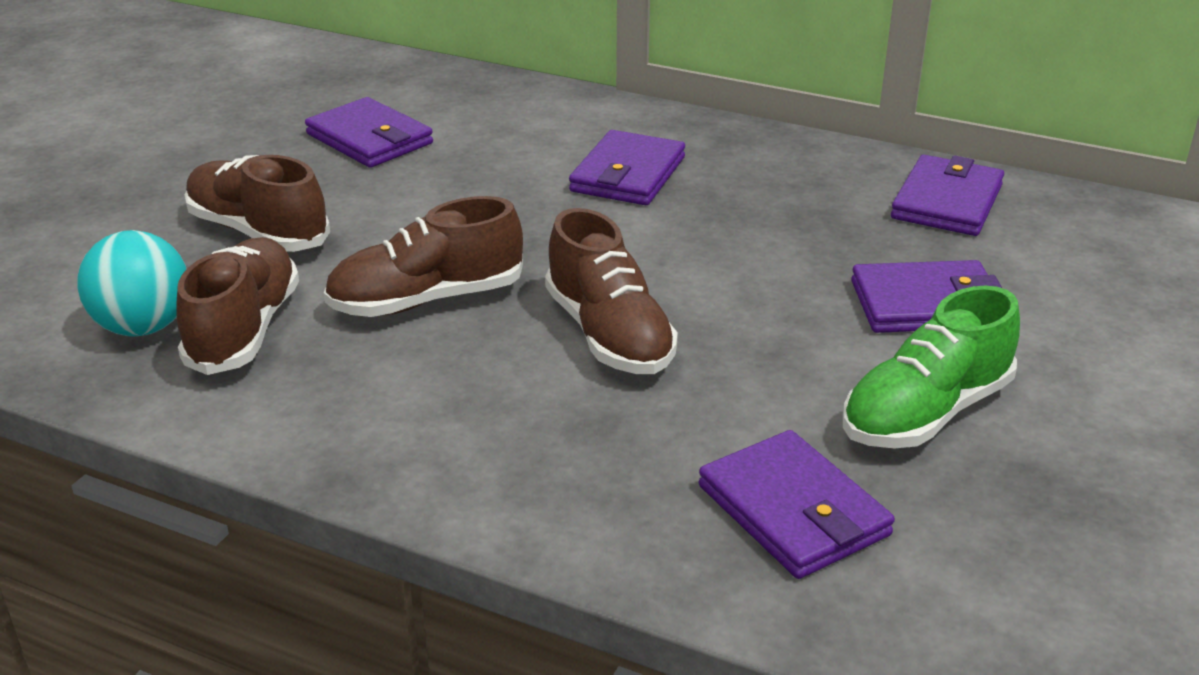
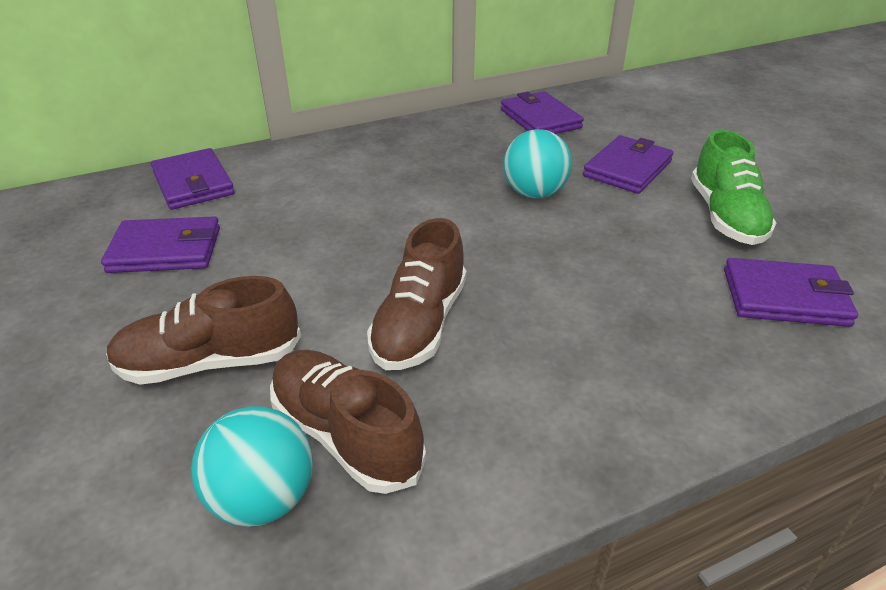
camera: 50 degrees left, 5 degrees up
brown shoe [545,208,678,374] -> none
purple wallet [569,130,685,205] -> purple wallet moved to [151,148,235,210]
none -> turquoise ball [503,129,572,199]

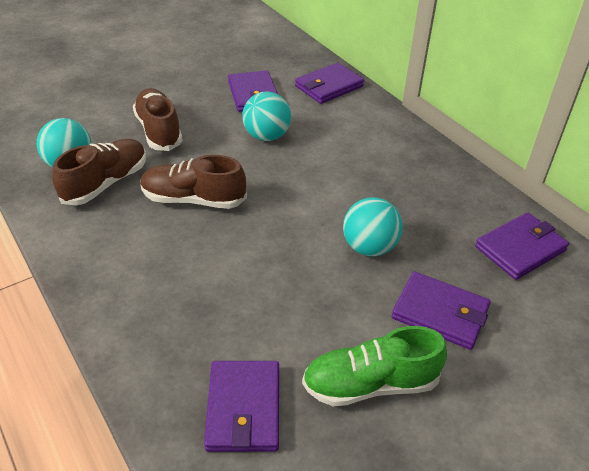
camera: 80 degrees right, 5 degrees up
none -> turquoise ball [242,91,291,141]

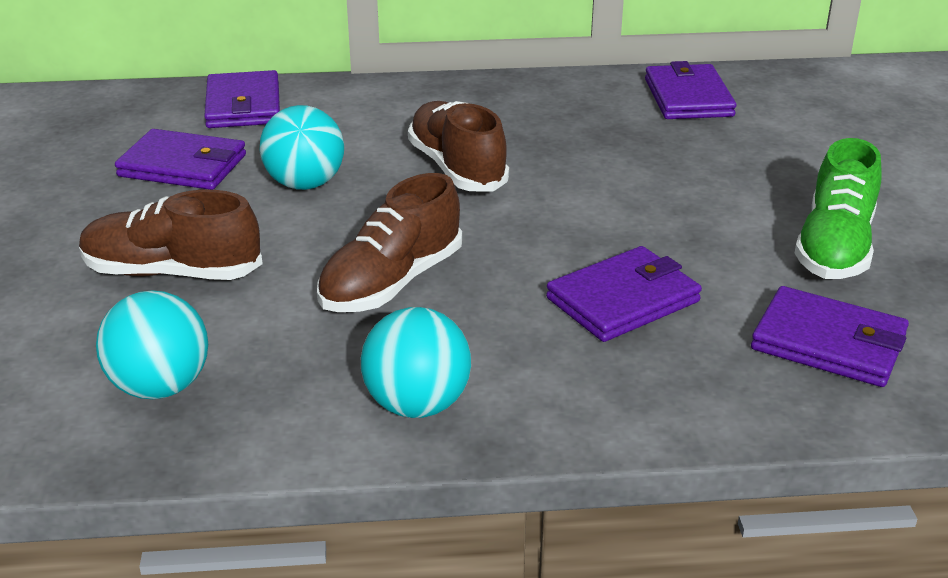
camera: 60 degrees left, 10 degrees down
brown shoe [52,139,146,205] -> brown shoe moved to [408,101,509,191]
turquoise ball [343,197,403,256] -> turquoise ball moved to [361,307,471,418]
purple wallet [391,272,491,350] -> purple wallet moved to [546,246,702,342]

